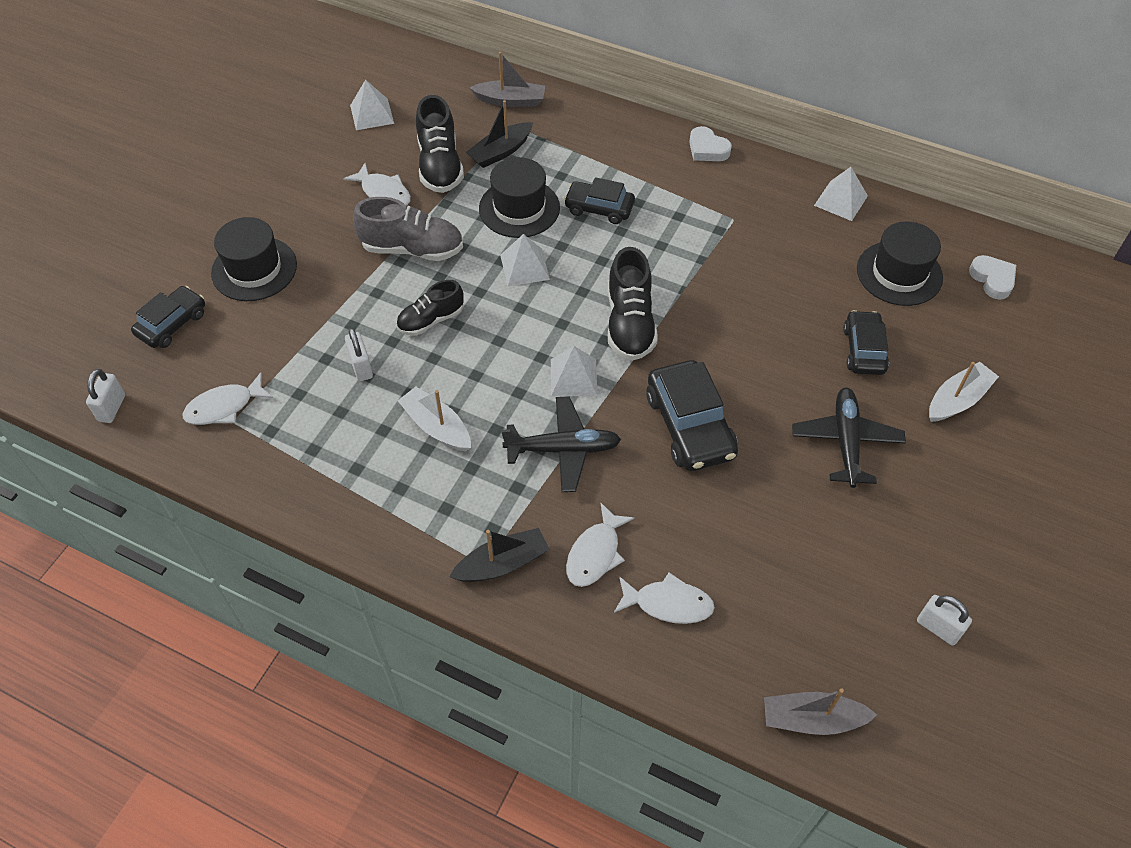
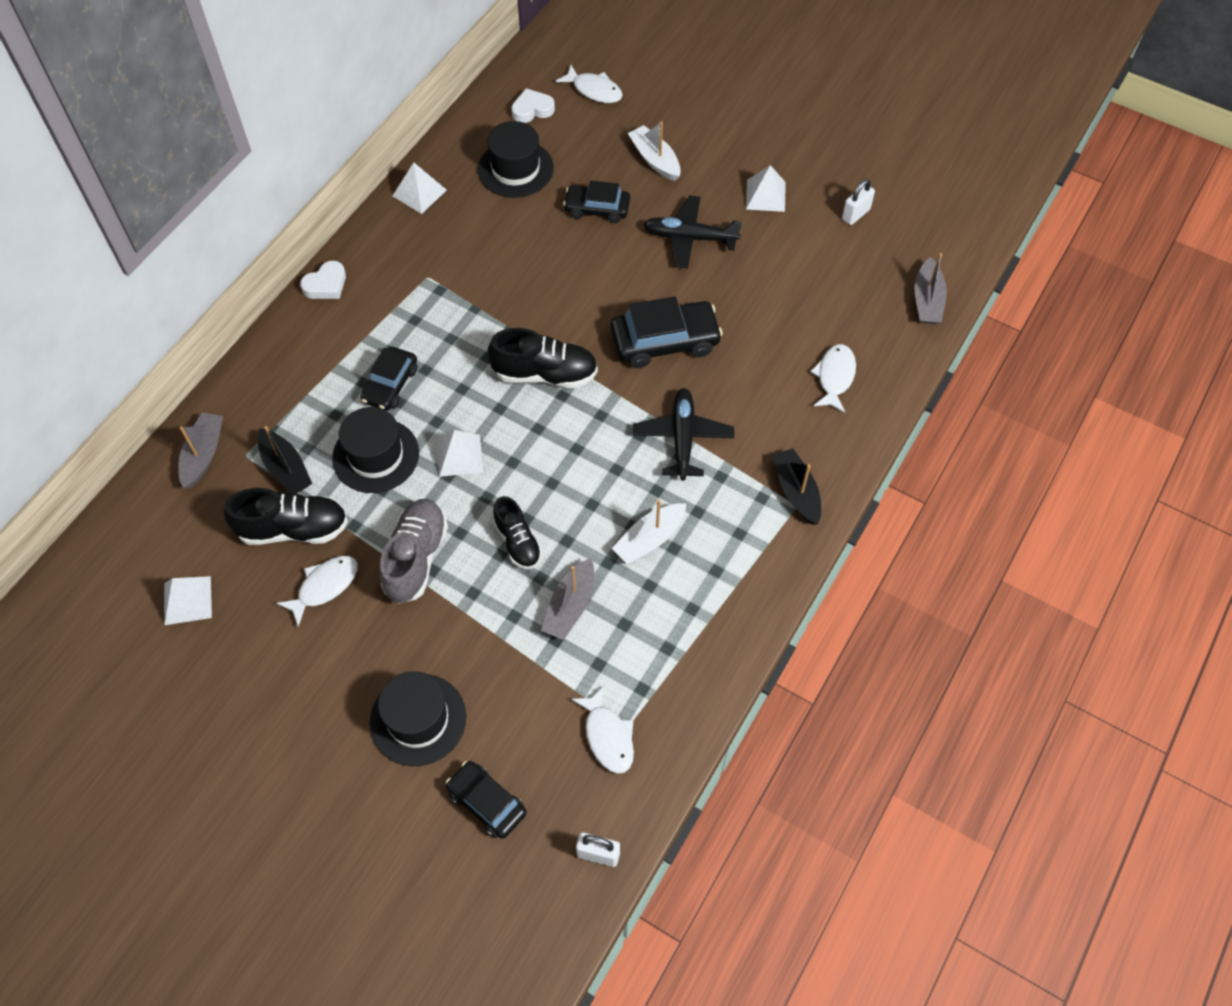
camera: 85 degrees left, 5 degrees up
white padlock [345,328,373,381] -> grey boat [541,558,594,640]
white pyramid [551,346,597,396] -> white pyramid moved to [746,165,786,212]
white fish [566,503,634,587] -> white fish moved to [556,65,623,103]

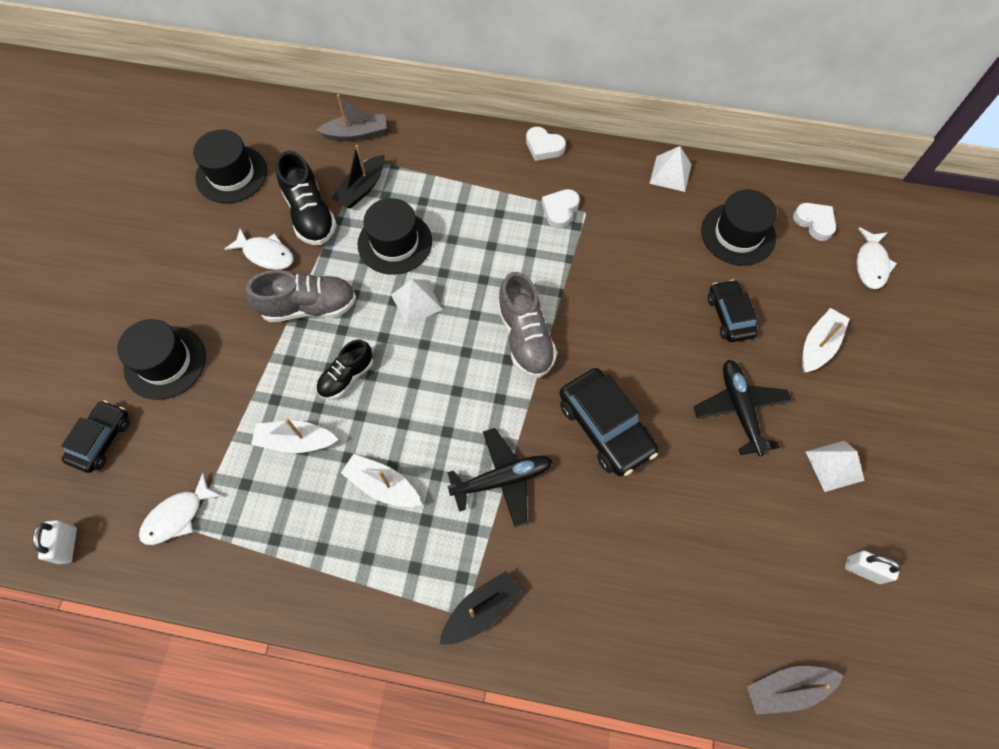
camera: 70 degrees right, 5 degrees up
white pyramid [164,576,212,625] -> black hat [193,129,267,203]
black car [361,347,418,411] -> none
black shoe [488,328,598,388] -> grey shoe [497,272,557,378]
grey boat [541,558,594,640] -> white boat [251,419,339,453]
white fish [810,344,856,413] -> none
none -> white heart [542,189,580,229]

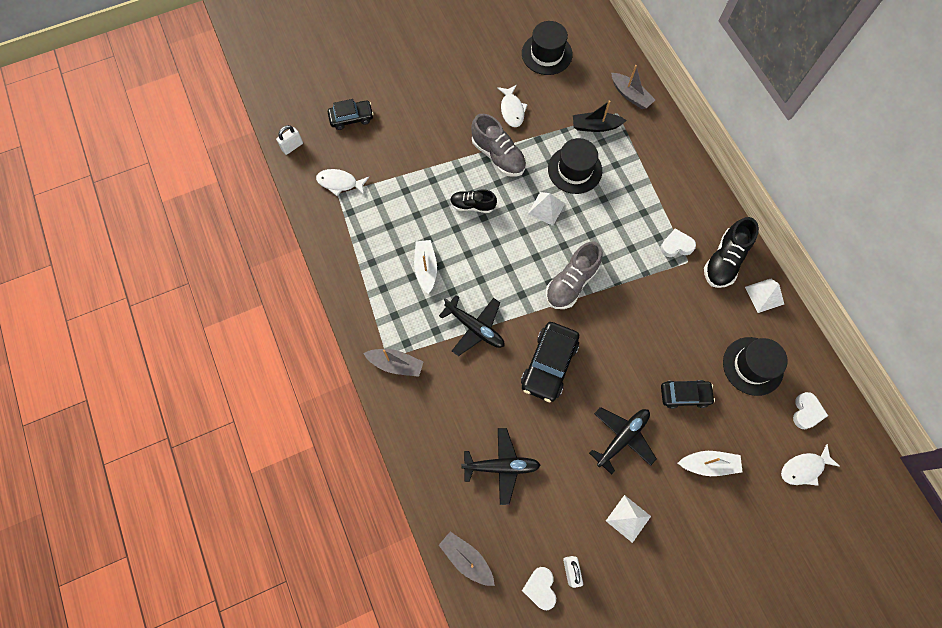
camera: 55 degrees right, 5 degrees up
black hat [117,319,206,400] -> none
white boat [251,419,339,453] -> none
black shoe [276,151,337,245] -> black shoe moved to [704,217,759,288]
black boat [440,571,522,645] -> grey boat [363,349,423,377]
white heart [526,127,566,161] -> white heart moved to [522,567,556,610]
black car [708,279,758,342] -> black car turned 45 degrees clockwise [661,380,715,409]
none -> black plane [461,428,541,505]

